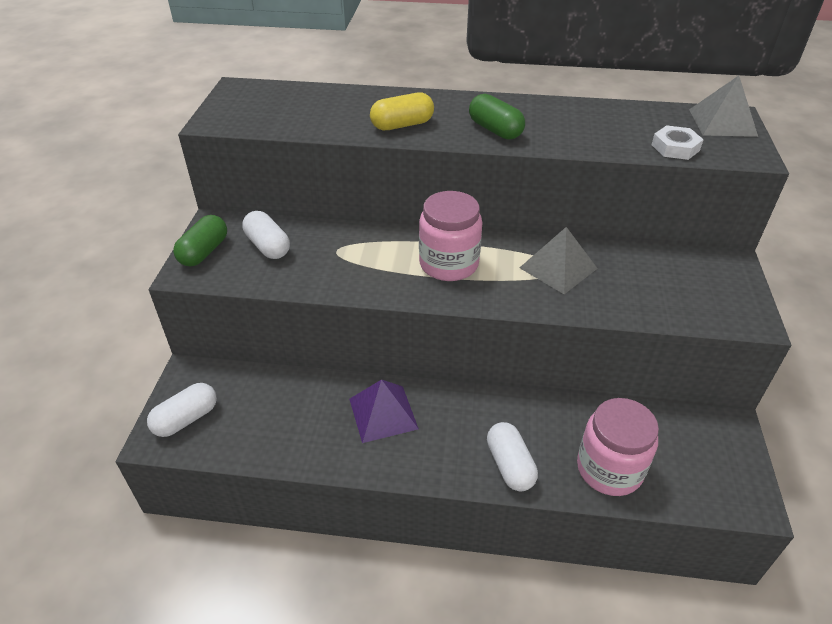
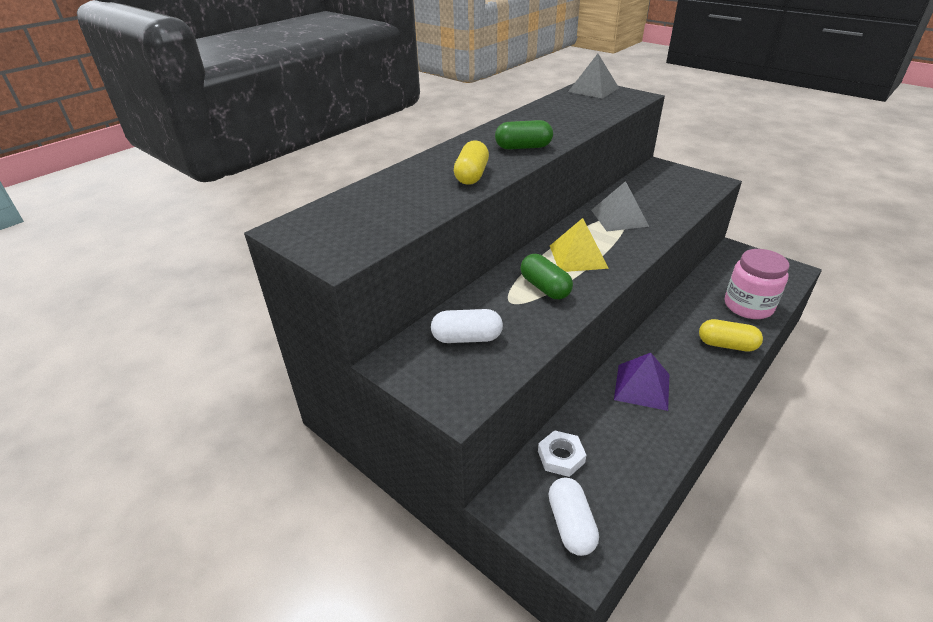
camera: 55 degrees left, 5 degrees down
green capsule [173,215,227,267] -> green capsule moved to [520,254,573,299]
pink jar [419,191,482,281] -> yellow pyramid [550,218,609,272]
white capsule [487,422,538,491] -> yellow capsule [699,319,763,352]
white nut [652,125,704,160] -> white nut moved to [538,430,586,477]

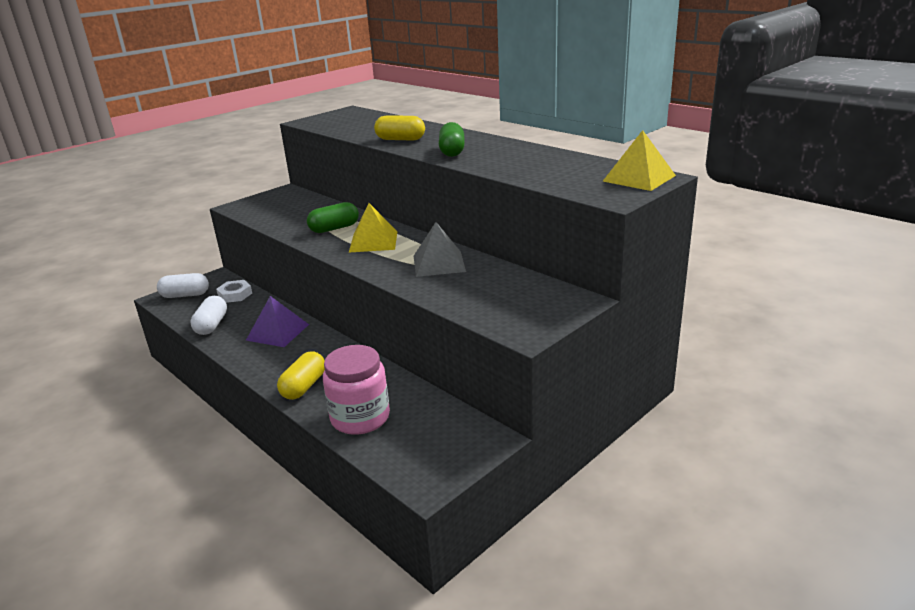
camera: 95 degrees right, 10 degrees down
white capsule [431,309,503,343] -> white capsule moved to [190,296,227,335]
grey pyramid [568,54,619,99] -> yellow pyramid [603,130,676,191]

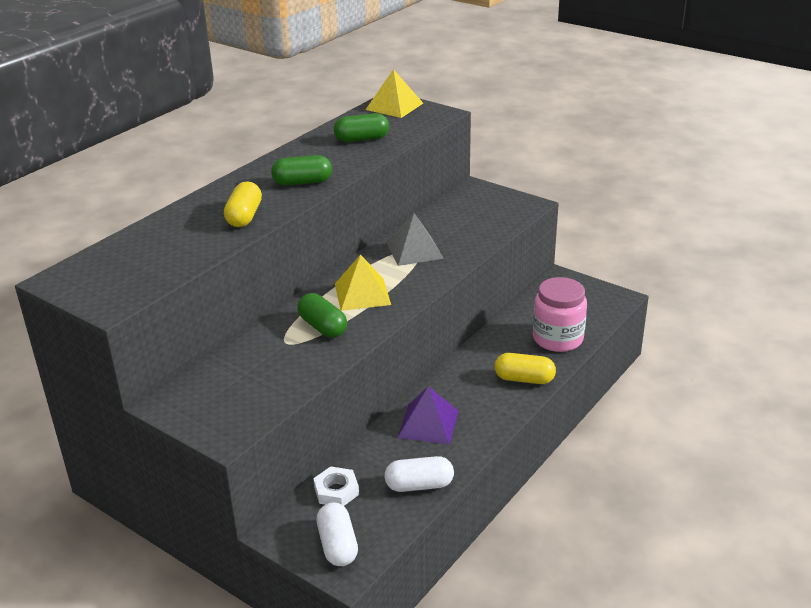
camera: 100 degrees left, 5 degrees up
none -> green capsule [334,113,389,142]

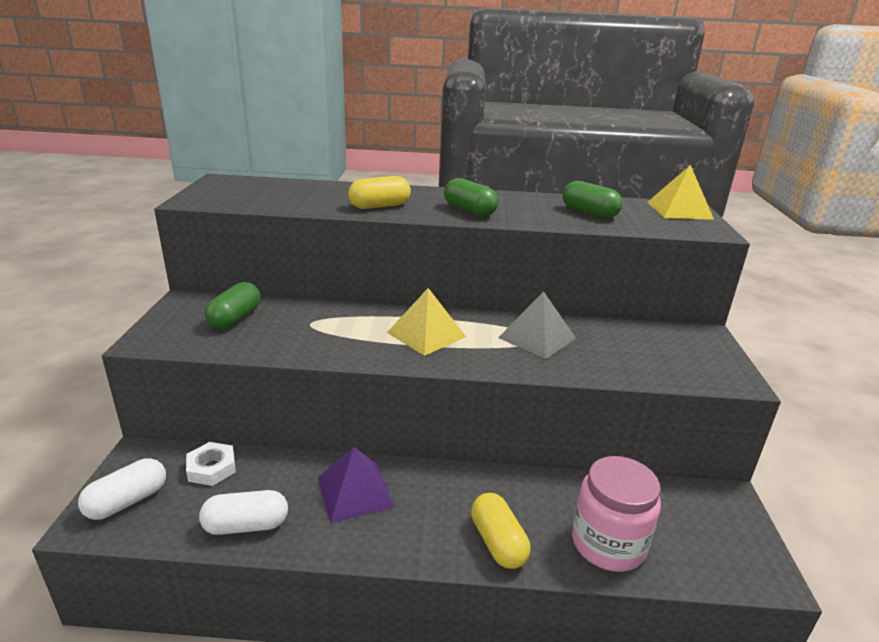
camera: 55 degrees right, 5 degrees down
green capsule [297,293,347,338] -> green capsule moved to [205,282,260,329]
white capsule [384,456,454,492] -> white capsule turned 60 degrees counterclockwise [199,490,288,535]

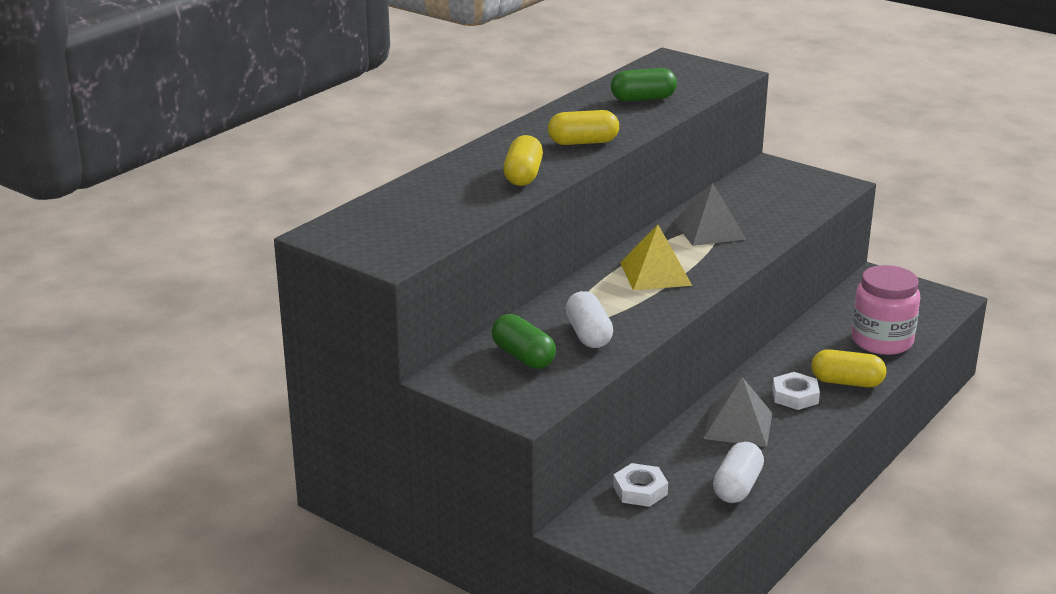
camera: 55 degrees left, 0 degrees up
white capsule [78,458,166,520] -> white capsule moved to [565,291,613,348]
purple pyramid [318,447,395,523] -> grey pyramid [703,377,772,447]
green capsule [444,178,498,217] -> yellow capsule [548,110,619,145]
yellow pyramid [647,165,714,220] -> none
none -> white nut [772,372,820,410]

